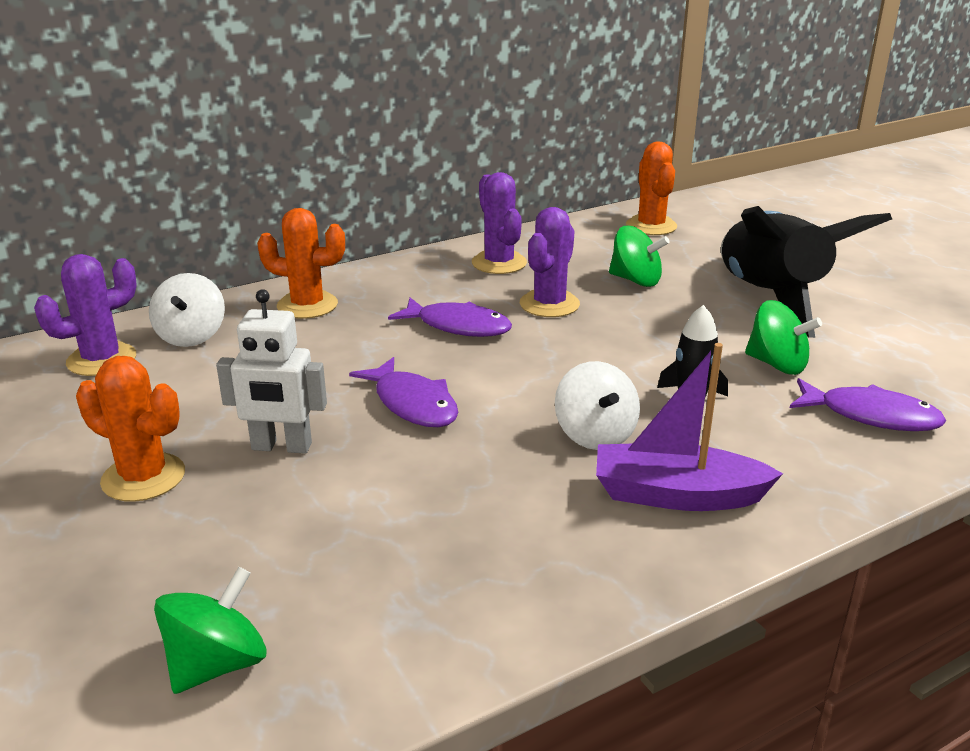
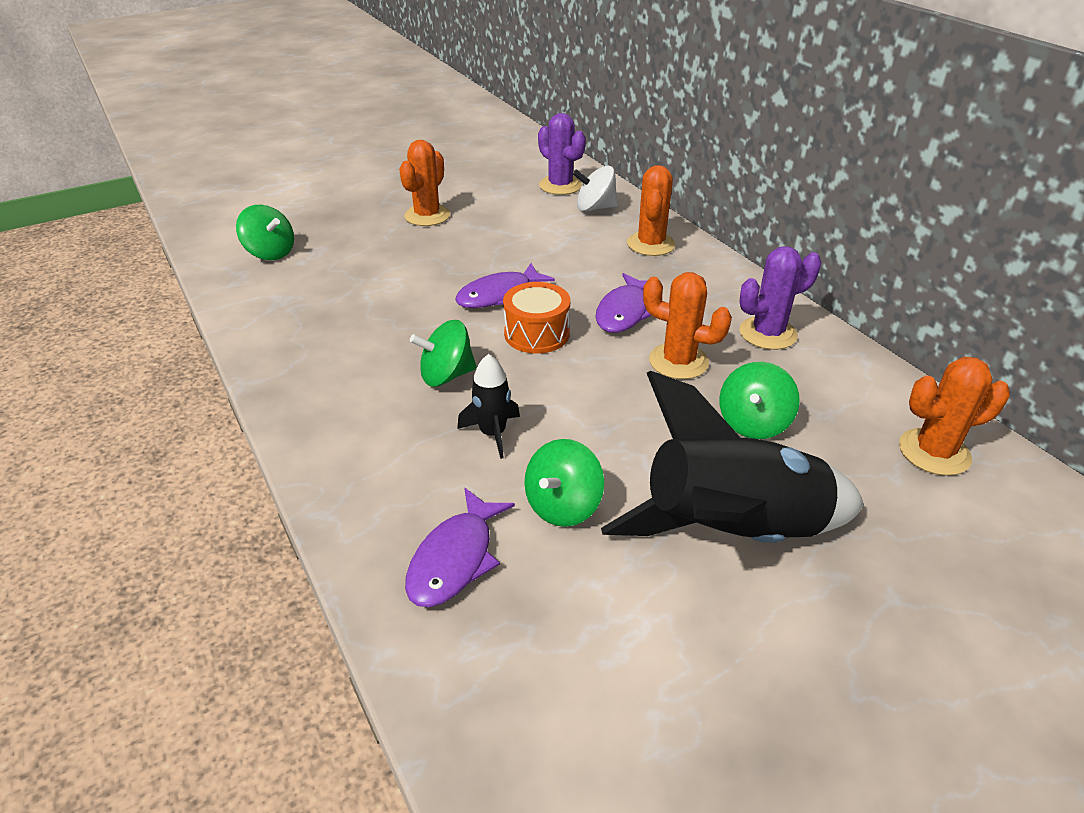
camera: 90 degrees right, 10 degrees up
white robot [216,289,327,454] -> none
purple cactus [520,207,580,317] -> orange cactus [643,272,732,379]
white spinning top [555,361,640,450] -> green spinning top [410,320,477,387]
purple boat [596,343,783,511] -> none
none -> orange drum [503,282,570,354]

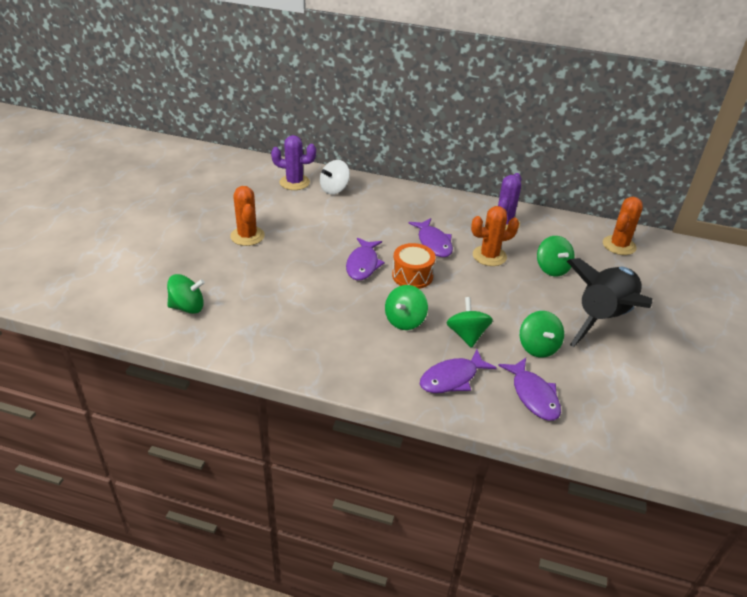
camera: 45 degrees left, 0 degrees up
black rocket [457,354,520,459] -> green spinning top [446,297,493,348]
orange cactus [627,165,676,256] -> none
none -> purple fish [420,349,497,393]

